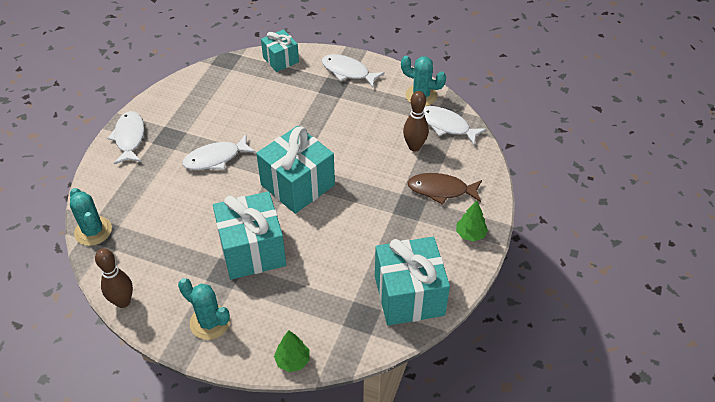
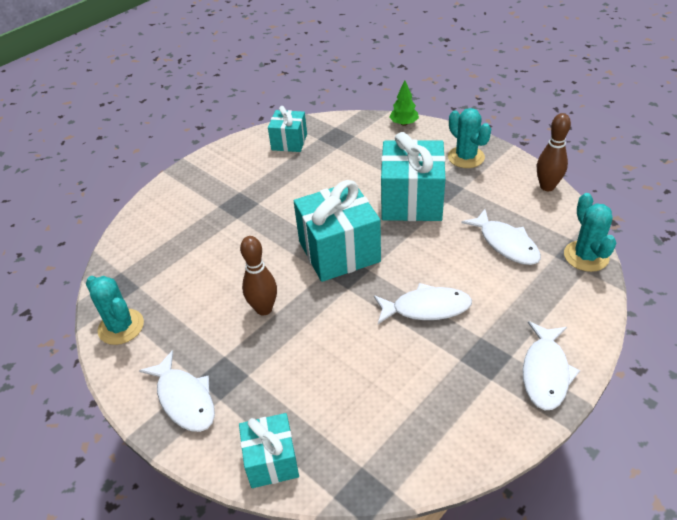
camera: 155 degrees left, 5 degrees down
turquoise gift [375,237,450,326] -> turquoise gift [268,106,307,152], size x0.58
brown bowling pin [403,91,429,152] -> brown bowling pin moved to [240,236,277,315]
brown fish [407,173,482,205] -> none
white fish [424,106,486,145] -> white fish moved to [461,209,541,265]
green tree [456,201,488,241] -> none

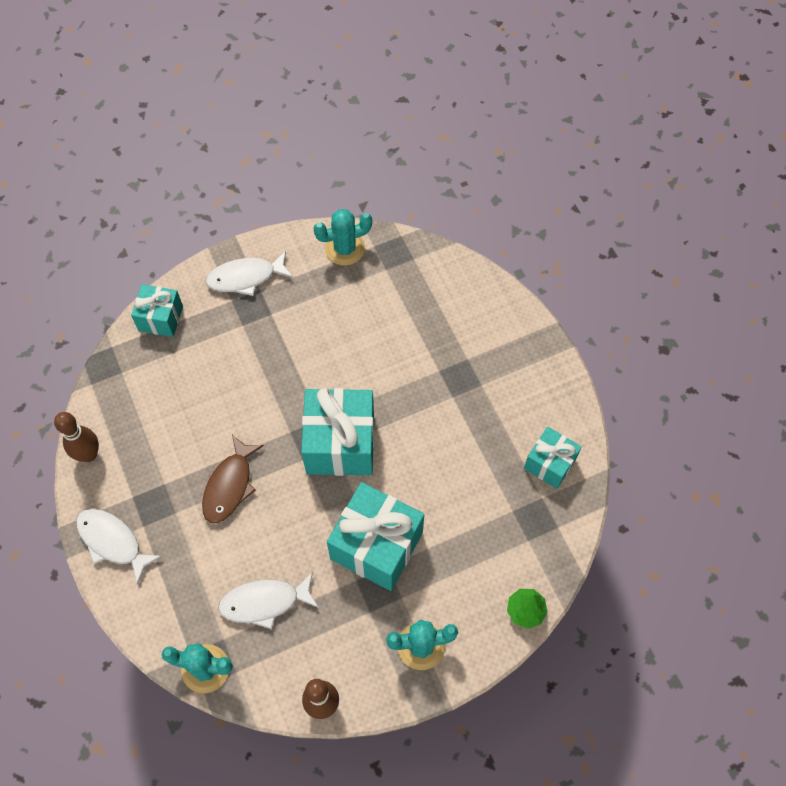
camera: 110 degrees right, 20 degrees up
brown bowling pin [240,236,277,315] -> brown bowling pin moved to [54,412,99,462]
white fish [374,283,472,324] -> brown fish [202,435,264,523]

